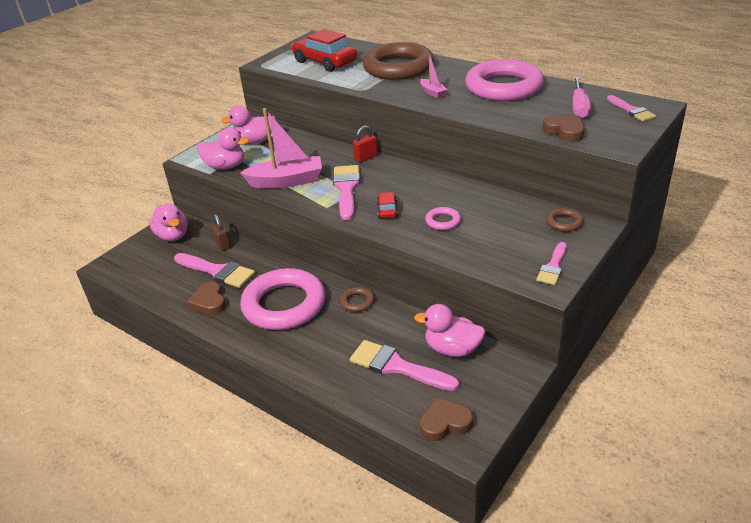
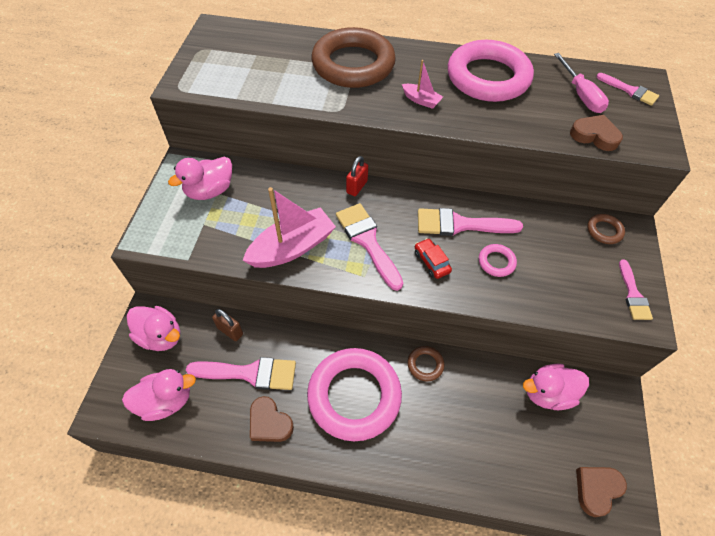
camera: 30 degrees left, 20 degrees up
pink duck [197,128,249,169] -> pink duck moved to [122,369,196,421]
red car [292,29,357,72] -> none
pink brush [350,340,459,391] -> pink brush moved to [418,208,523,236]

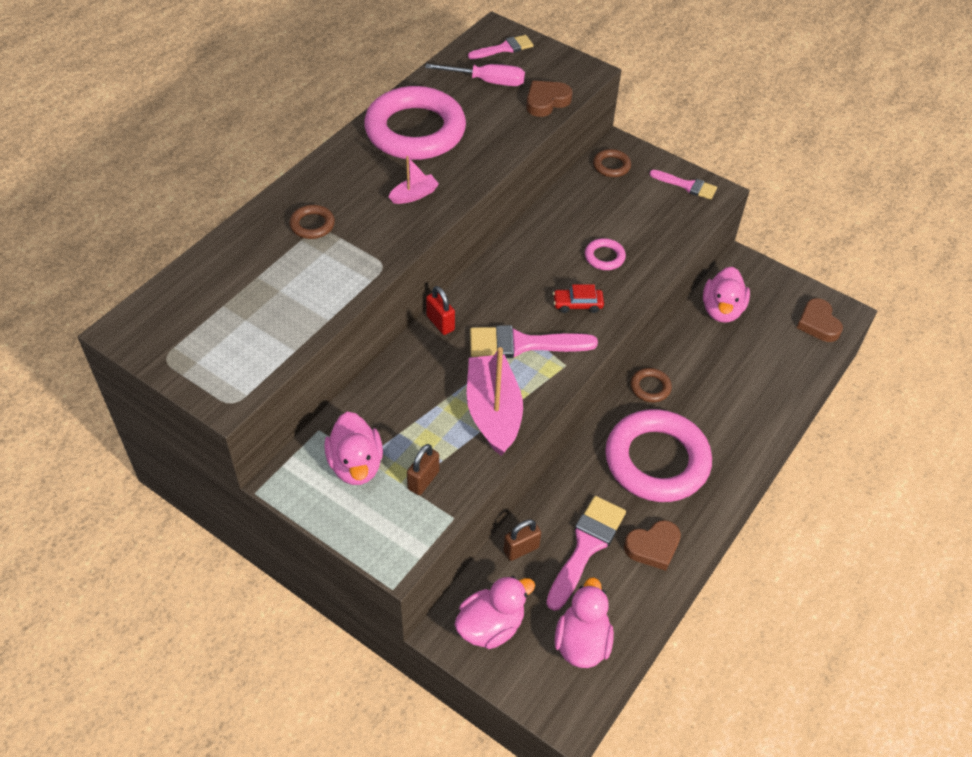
camera: 65 degrees left, 5 degrees down
brown ring [312,27,396,88] -> brown ring [289,205,335,239], size x0.41
pink brush [418,208,523,236] -> none
none -> brown padlock [407,444,439,495]

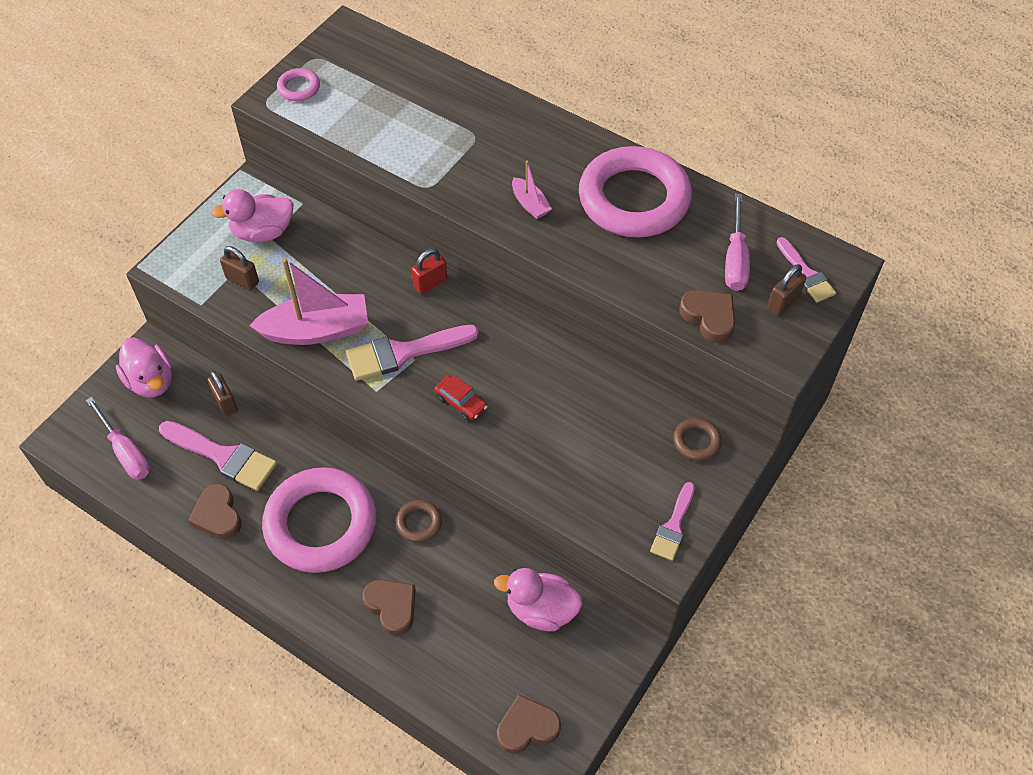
camera: 90 degrees right, 5 degrees up
brown ring [289,205,335,239] -> none
pink brush [470,325,598,358] -> pink brush turned 105 degrees counterclockwise [346,325,479,381]
red car [553,284,604,313] -> red car turned 135 degrees clockwise [434,375,488,421]
pink duck [554,577,614,668] -> pink screwdriver [86,397,150,480]
pink ring [585,238,626,270] -> pink ring moved to [277,68,320,101]
none -> brown heart [363,580,415,636]
none -> brown padlock [767,264,806,316]

